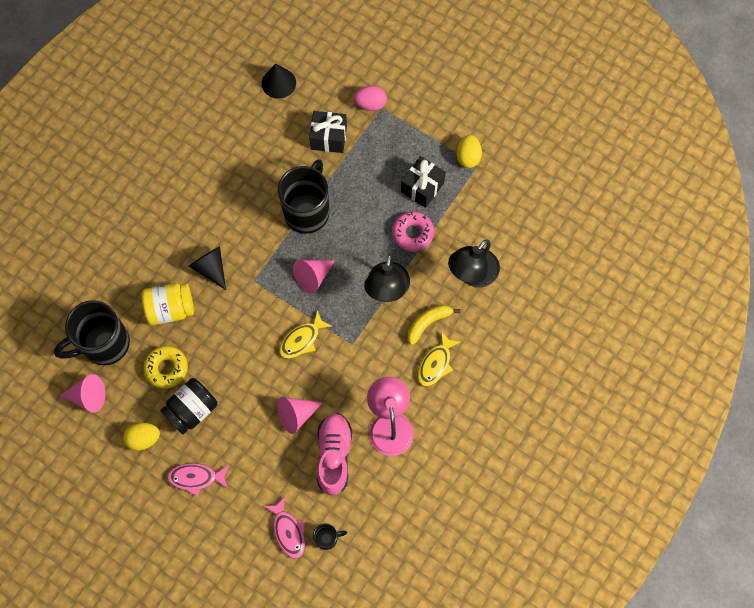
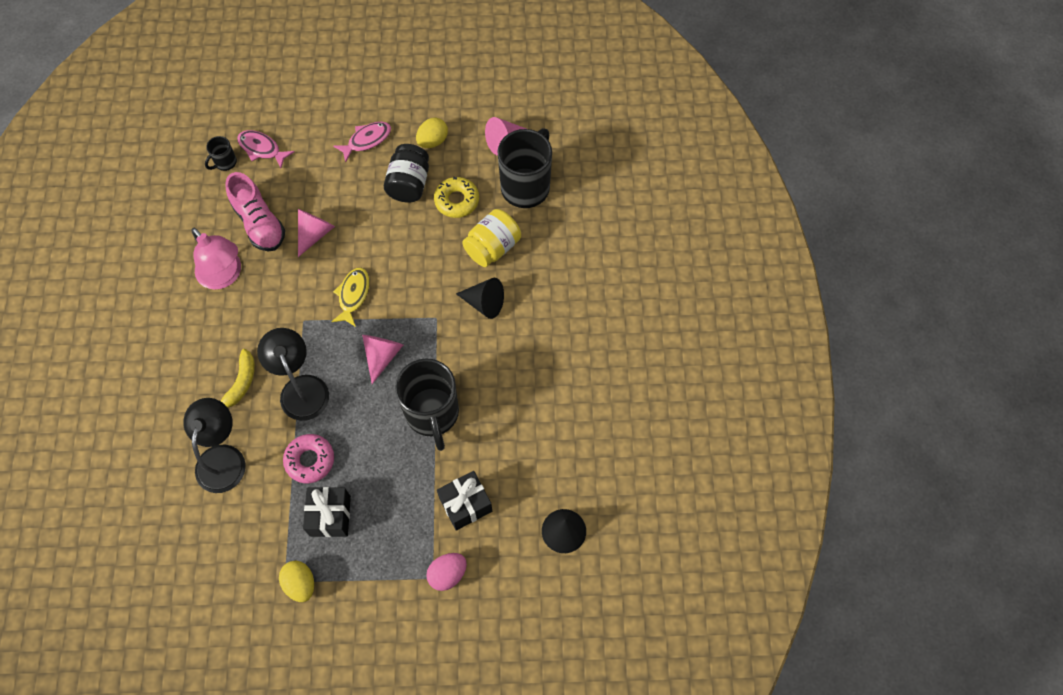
camera: 145 degrees right, 5 degrees down
yellow fish [418,331,460,386] -> none

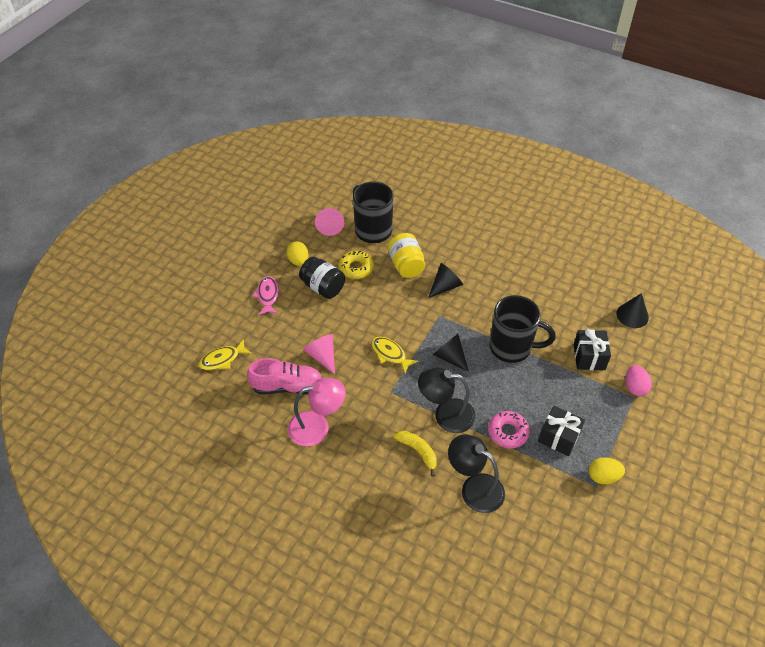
camera: 60 degrees left, 15 degrees down
black mug [205,136,237,171] -> none
pink fish [237,130,294,168] -> yellow fish [199,339,252,370]
pink cone [362,335,403,384] -> black cone [432,334,469,372]

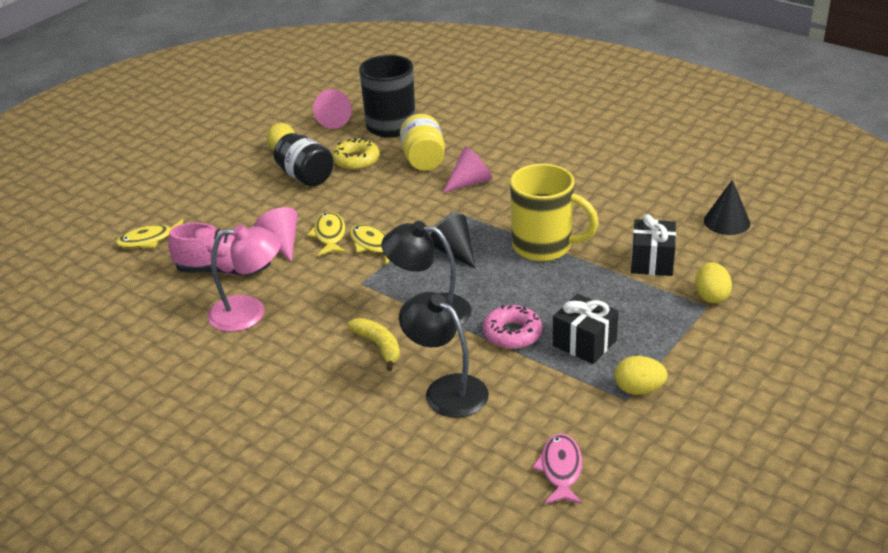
camera: 10 degrees right, 15 degrees down
pink fish [252,276,279,315] -> pink fish moved to [532,433,583,504]
black cone [428,263,463,298] -> pink cone [443,146,492,193]
black mug [490,295,556,363] -> yellow mug [510,164,599,261]
pink egg [626,365,652,396] -> yellow egg [695,262,732,303]
none -> yellow fish [308,212,346,256]

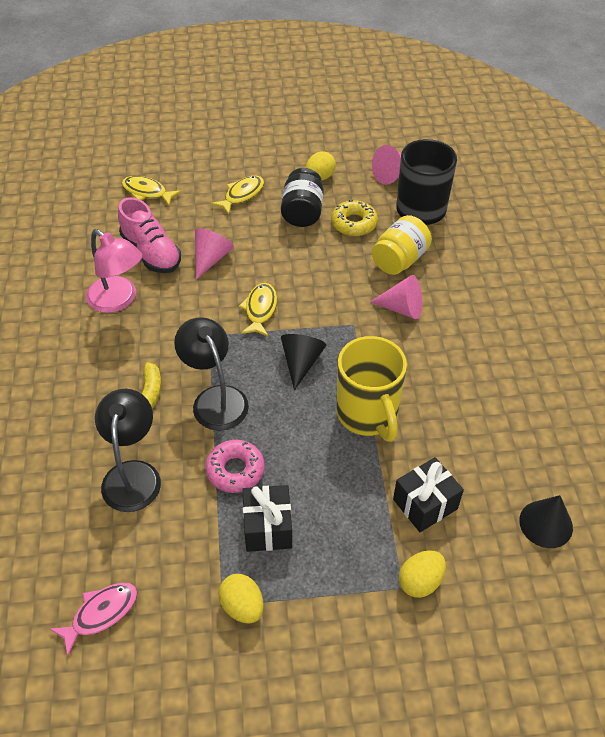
camera: 45 degrees right, 15 degrees up
yellow fish [308,212,346,256] -> yellow fish moved to [211,176,264,215]

